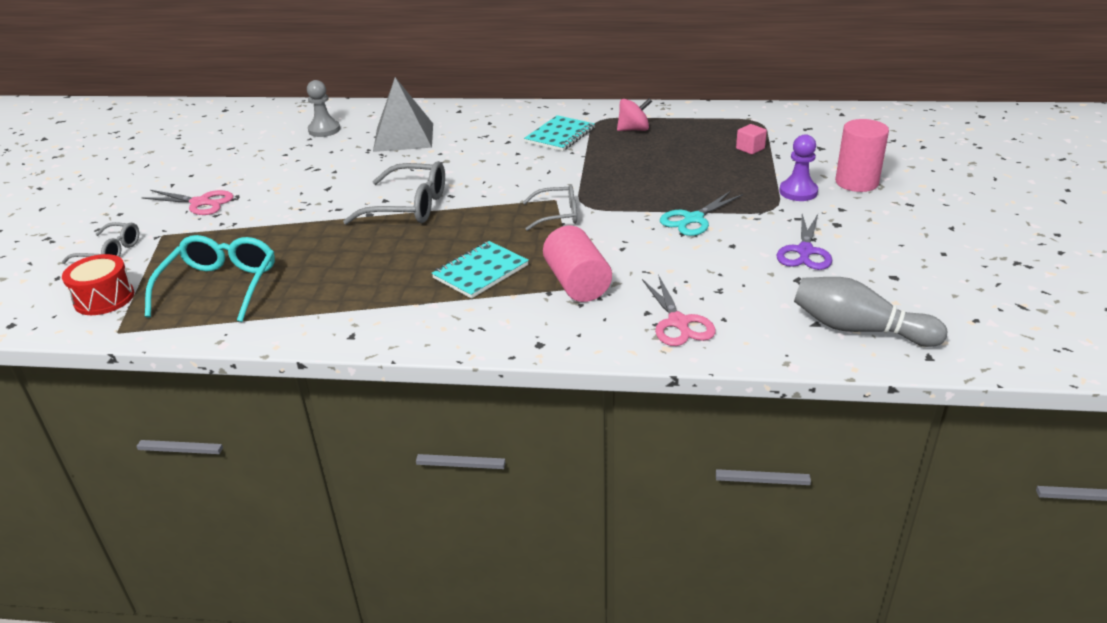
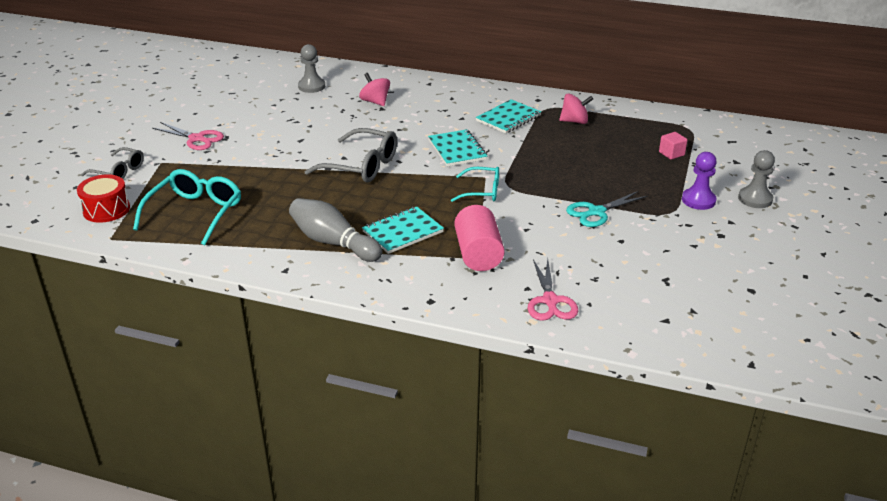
camera: 10 degrees right, 0 degrees up
grey pyramid [373,77,433,152] -> pink spinning top [359,73,390,106]
grey glasses [523,184,577,231] -> turquoise glasses [451,167,499,202]
purple scissors [777,214,832,270] -> none
grey bowling pin [794,277,947,347] -> grey bowling pin moved to [289,198,382,262]
pink cylinder [835,119,889,192] -> grey pawn [738,150,775,208]
none -> turquoise notebook [428,130,487,166]

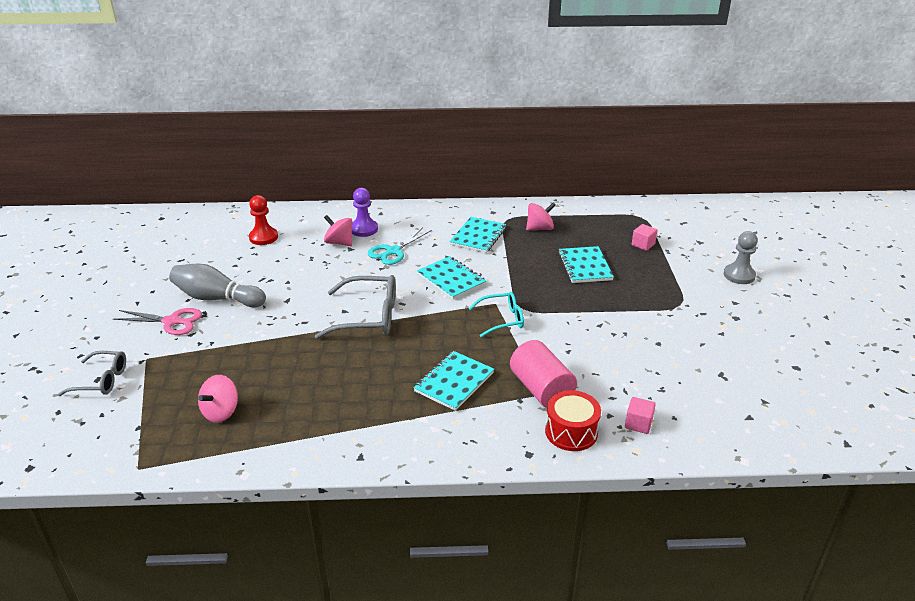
camera: 20 degrees left, 0 degrees up
red drum [77,174,130,223] -> red drum moved to [545,390,601,451]
turquoise glasses [133,169,241,245] -> pink spinning top [198,375,238,423]
grey bowling pin [289,198,382,262] -> grey bowling pin moved to [169,263,266,307]
grey pawn [298,44,325,93] -> red pawn [249,195,278,245]
pink scissors [528,258,578,321] -> pink cube [625,397,656,434]
turquoise scissors [566,191,648,227] -> turquoise scissors moved to [368,228,432,265]
purple pawn [682,152,717,210] -> purple pawn moved to [352,188,378,237]
none -> turquoise notebook [558,246,614,283]

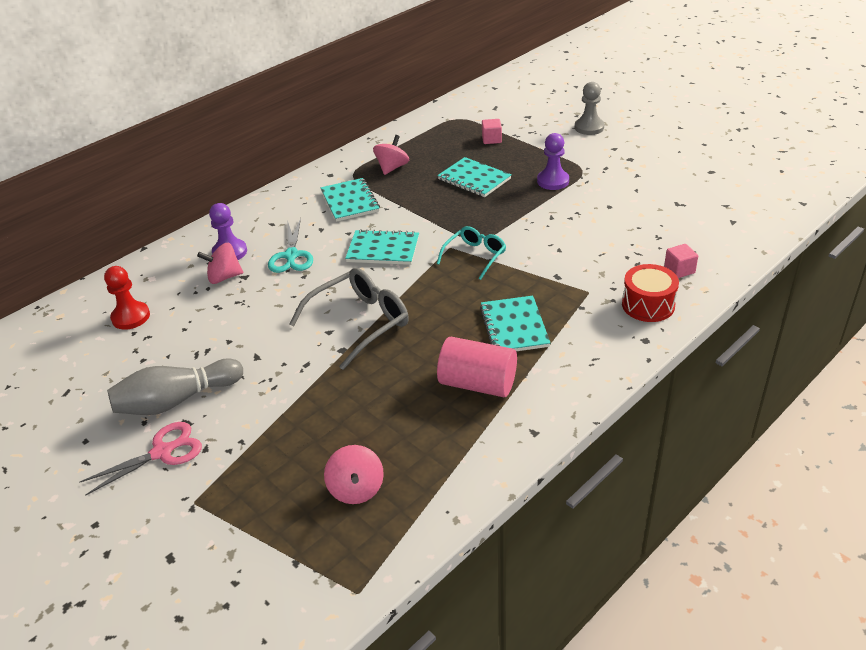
camera: 40 degrees left, 5 degrees up
grey glasses [58,351,126,396] -> none
pink cylinder [510,340,577,408] -> pink cylinder moved to [437,337,517,397]
none -> purple pawn [537,133,569,190]

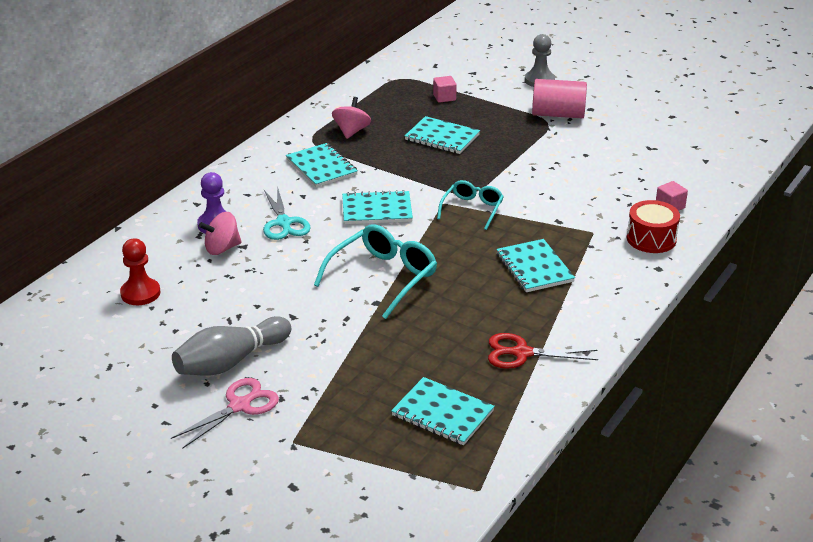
camera: 15 degrees left, 5 degrees down
grey glasses [289,268,409,370] -> turquoise glasses [314,224,437,319]
pink spinning top [324,445,384,504] -> turquoise notebook [391,377,495,445]
pink cylinder [437,337,517,397] -> pink cylinder moved to [532,79,587,118]
purple pawn [537,133,569,190] -> none
none -> red scissors [488,333,598,369]

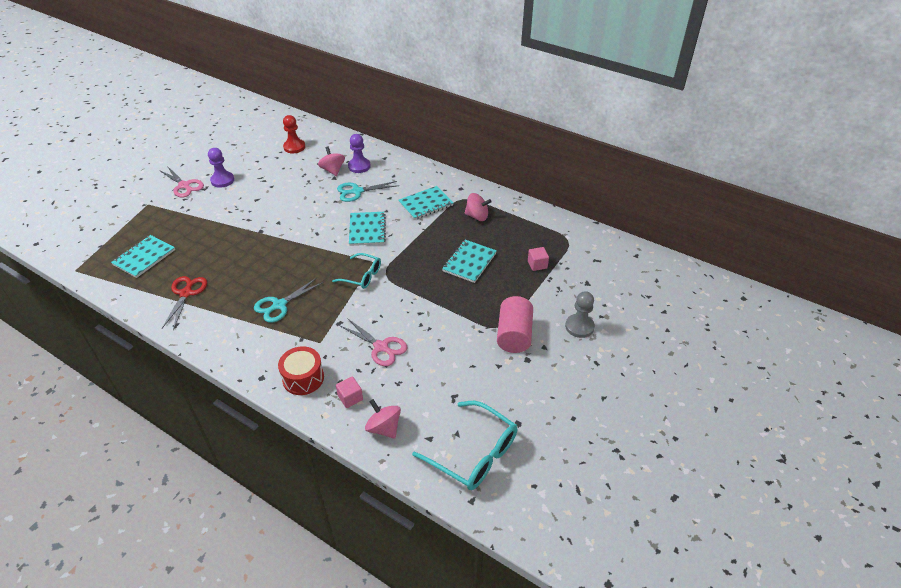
camera: 90 degrees right, 10 degrees up
grey bowling pin [172,316,291,376] -> purple pawn [208,148,234,188]
turquoise glasses [314,224,437,319] -> turquoise glasses moved to [412,401,517,490]
turquoise notebook [496,239,575,292] -> turquoise scissors [254,278,323,323]
none -> pink scissors [339,318,408,366]
none -> pink spinning top [365,399,401,439]

